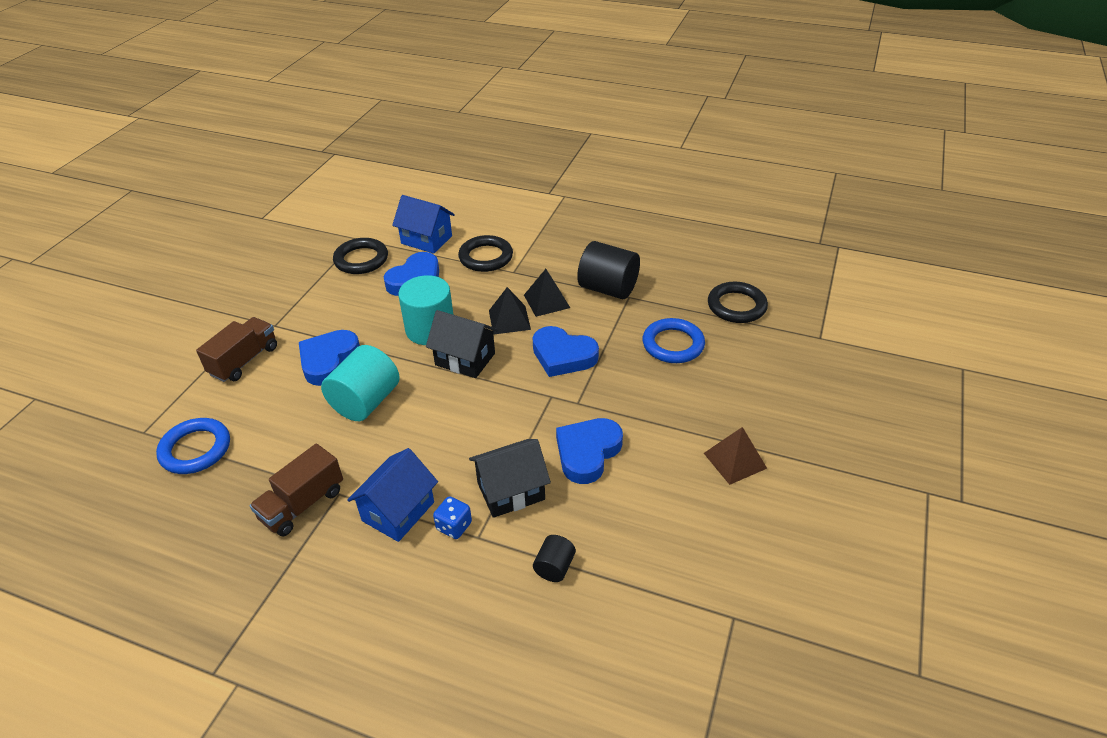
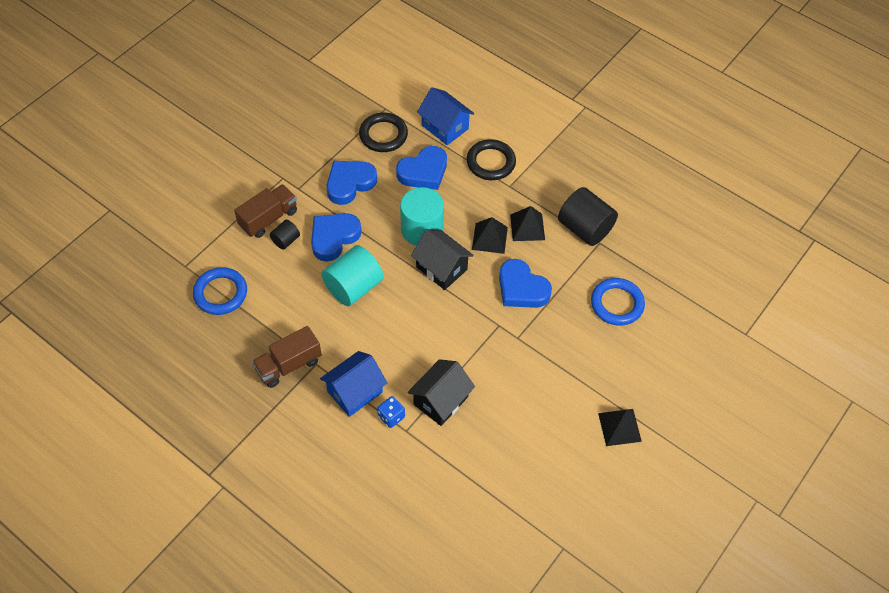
camera: 15 degrees right, 15 degrees up
black house [469,439,551,518] -> black house turned 45 degrees counterclockwise [408,359,475,426]
black cylinder [533,535,576,582] -> black cylinder moved to [270,220,300,250]
blue heart [556,418,623,484] -> blue heart moved to [327,161,377,205]
brown pyramid [704,427,767,485] -> black pyramid [598,409,642,446]
black ring [708,282,768,323] -> none

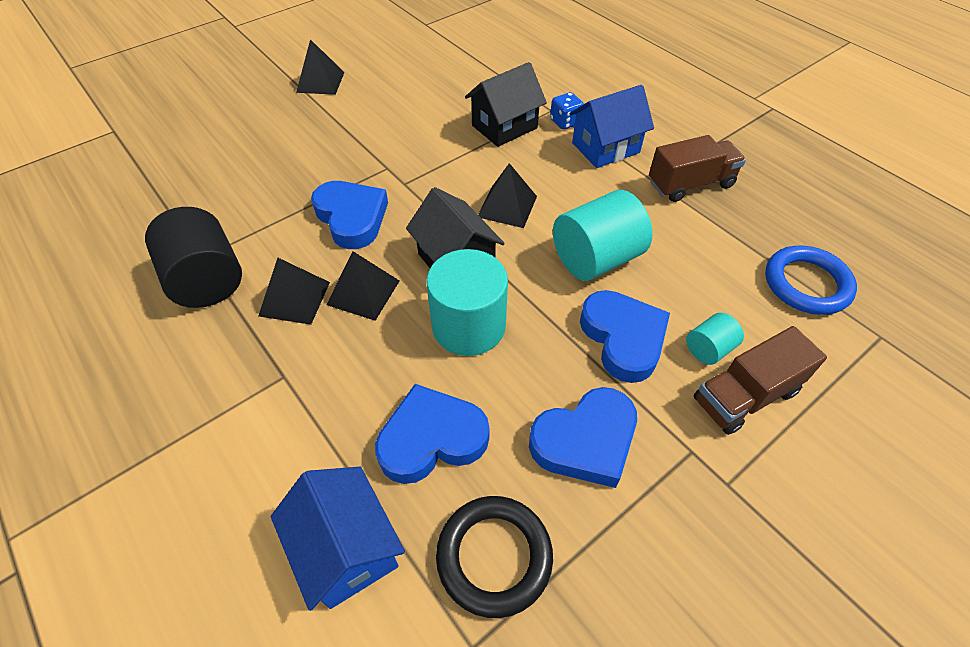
camera: 165 degrees left, 5 degrees down
black cylinder [270,220,300,250] -> turquoise cylinder [686,313,744,365]
blue heart [311,213,361,262] -> blue heart turned 75 degrees counterclockwise [580,290,670,383]
black ring [467,139,516,180] -> none
blue ring [591,278,645,326] -> none
none -> black pyramid [478,163,537,228]

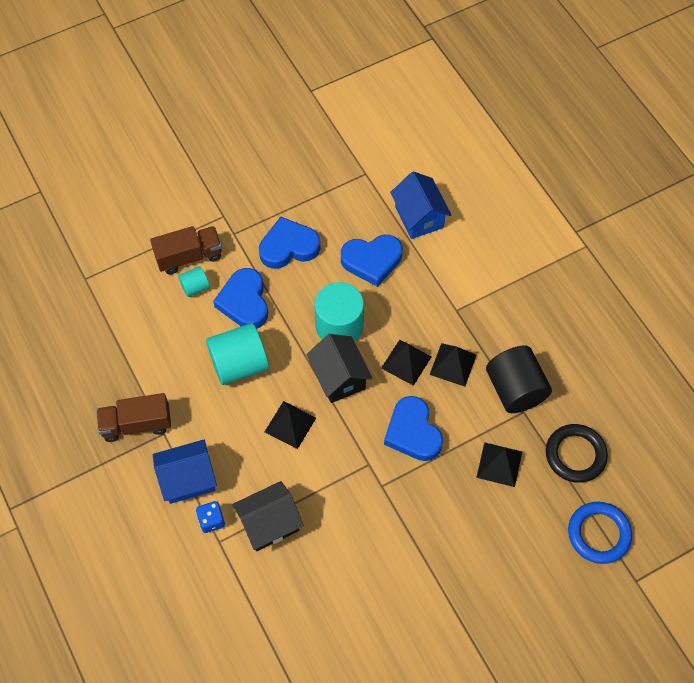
camera: 170 degrees left, 10 degrees up
black pyramid [296,39,345,95] -> black pyramid moved to [476,442,522,487]
black ring [436,496,553,618] -> black ring moved to [546,424,608,483]
blue ring [765,246,857,315] -> blue ring moved to [568,502,632,564]

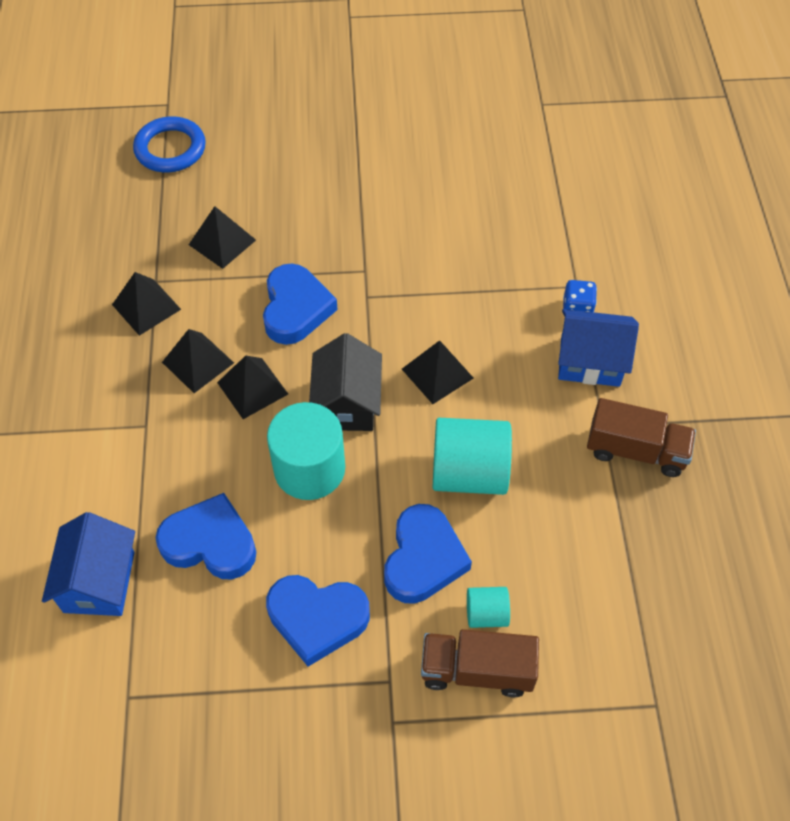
camera: 155 degrees left, 5 degrees down
black house [232,481,304,551] -> none
black cylinder [486,346,552,413] -> black pyramid [112,272,181,336]
black ring [546,424,608,483] -> none

